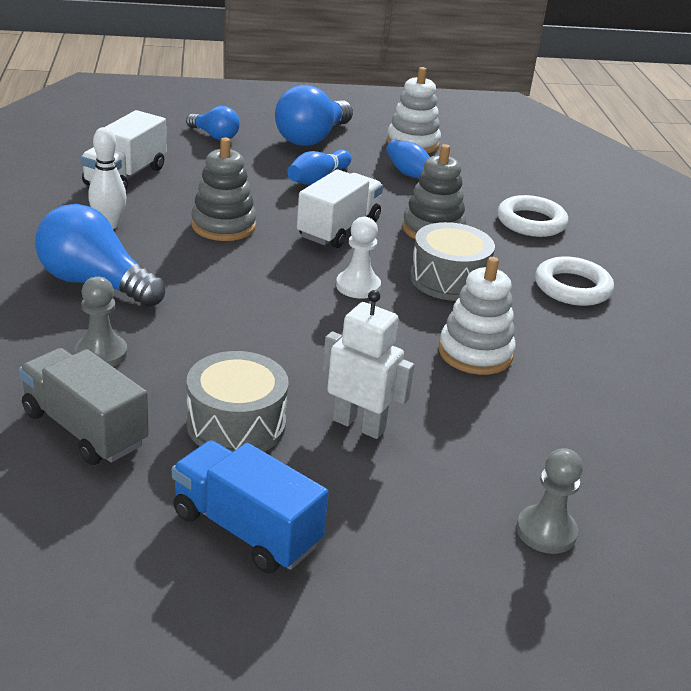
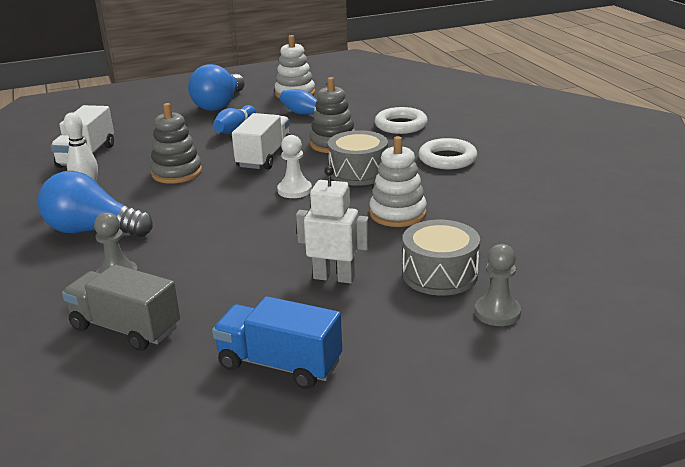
camera: 10 degrees left, 5 degrees down
blue light bulb [186,106,240,140] -> none
grey drum [186,351,289,452] -> grey drum moved to [403,220,480,296]

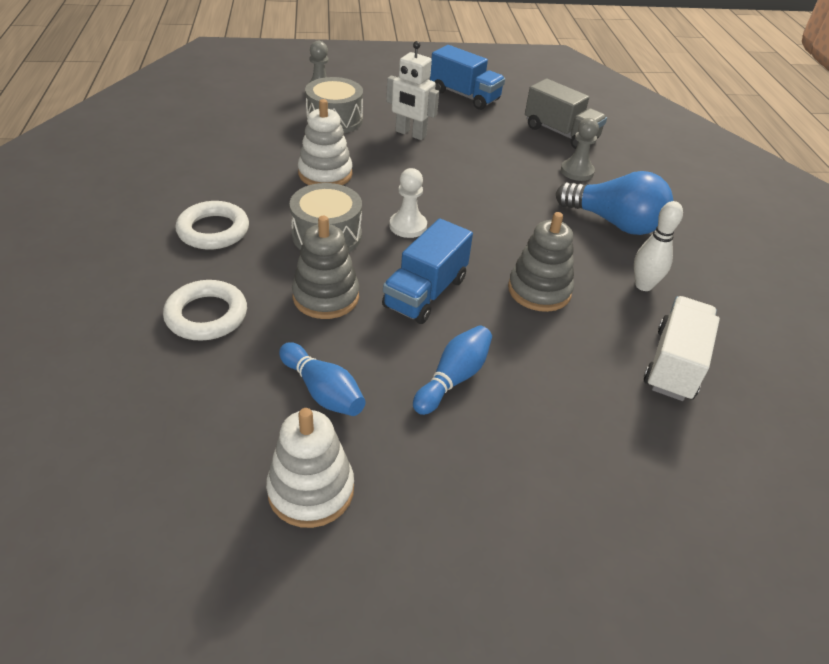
camera: 170 degrees left, 15 degrees up
blue light bulb [188,64,245,111] -> none
white truck [232,113,290,170] -> blue truck [382,218,473,324]

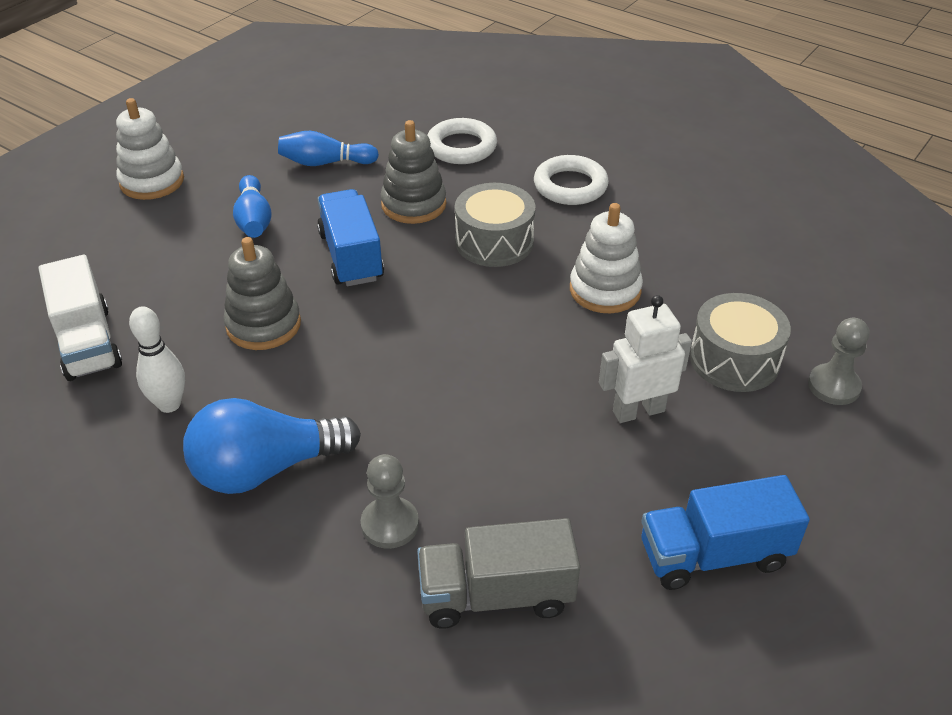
camera: 135 degrees right, 0 degrees up
white stacking toy [266,408,354,528] -> white stacking toy moved to [116,98,184,200]
white pawn [389,168,427,238] -> none

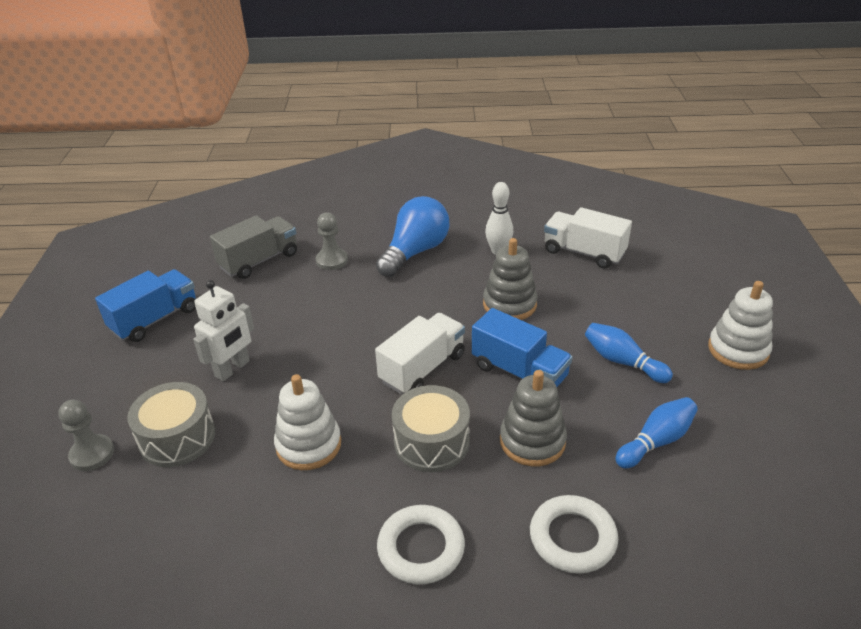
camera: 145 degrees right, 5 degrees down
none -> white truck [375,313,465,395]

